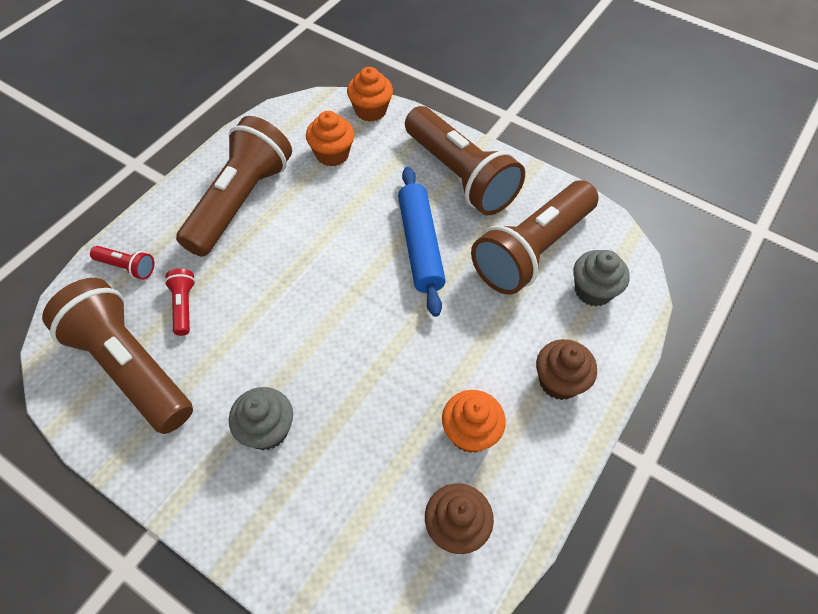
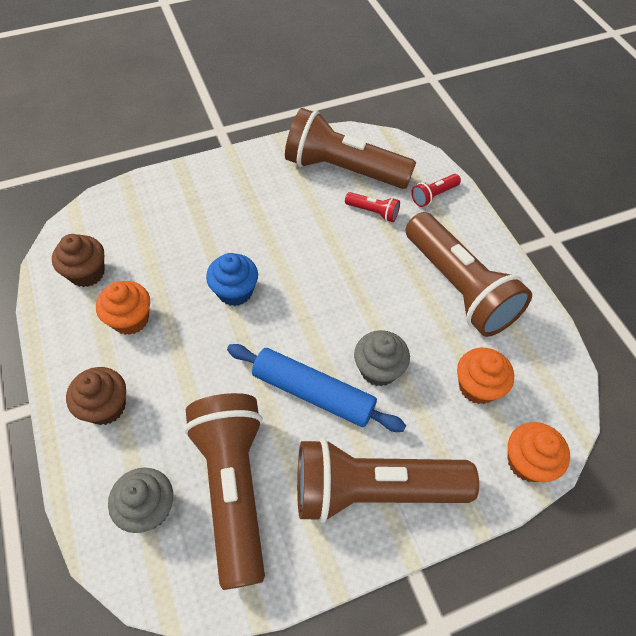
camera: 125 degrees right, 0 degrees up
brown flashlight [42,278,193,434] -> brown flashlight turned 150 degrees counterclockwise [285,108,416,189]
grey cupcake [229,387,293,450] -> grey cupcake moved to [354,330,410,386]
none -> blue cupcake [206,253,258,306]

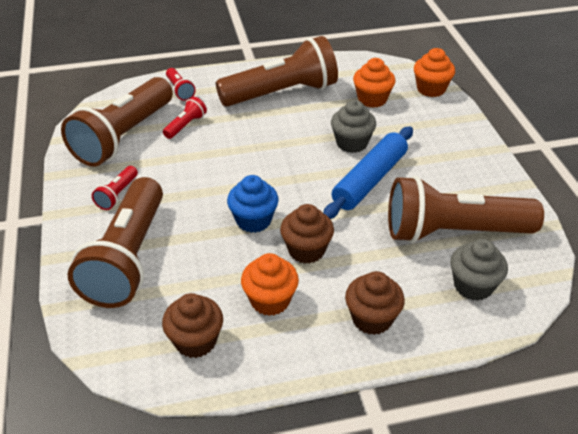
camera: 80 degrees left, 15 degrees down
brown flashlight [297,438,479,523] -> brown flashlight moved to [68,177,163,308]
none -> red flashlight [92,166,138,210]
none -> brown cupcake [280,204,334,264]

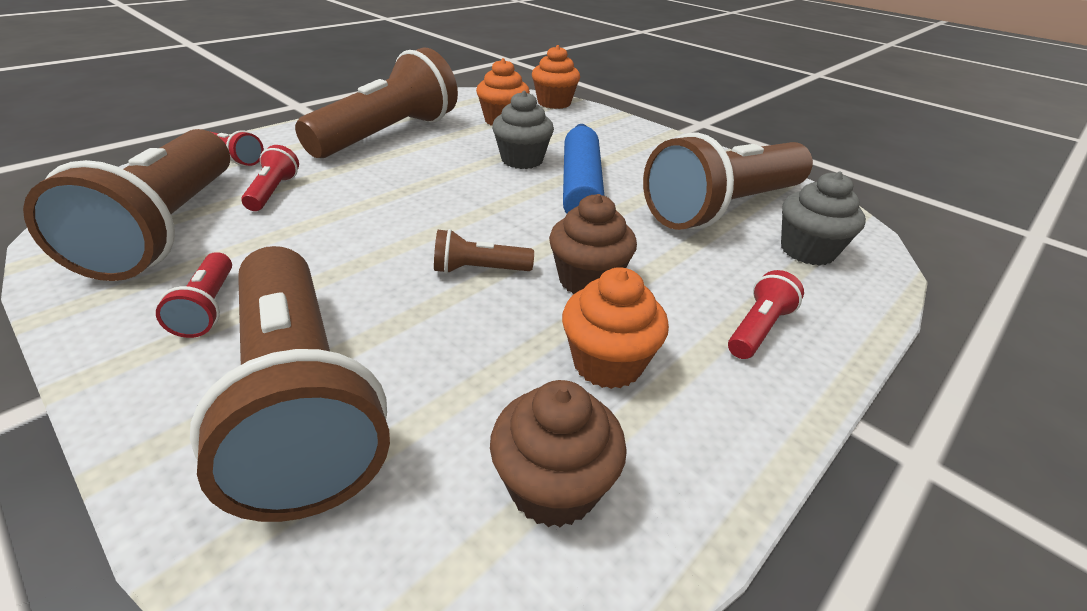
camera: 35 degrees left, 5 degrees down
blue cupcake [227,175,279,233] -> brown flashlight [434,229,534,274]
brown cupcake [345,271,405,335] -> red flashlight [728,270,804,359]

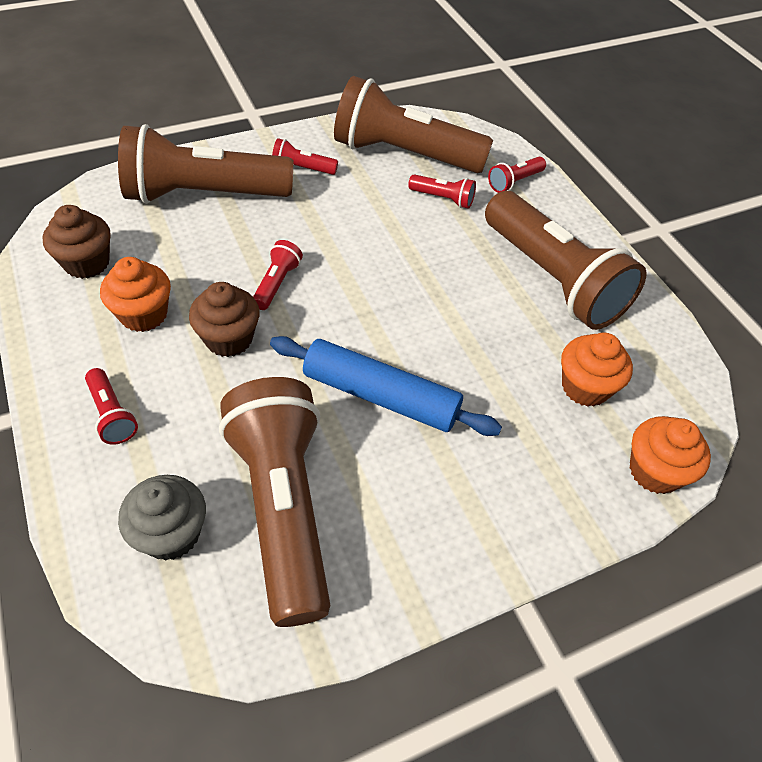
camera: 110 degrees right, 15 degrees up
brown flashlight [434,229,534,274] -> red flashlight [253,240,303,310]
grey cupcake [492,91,554,169] -> none

